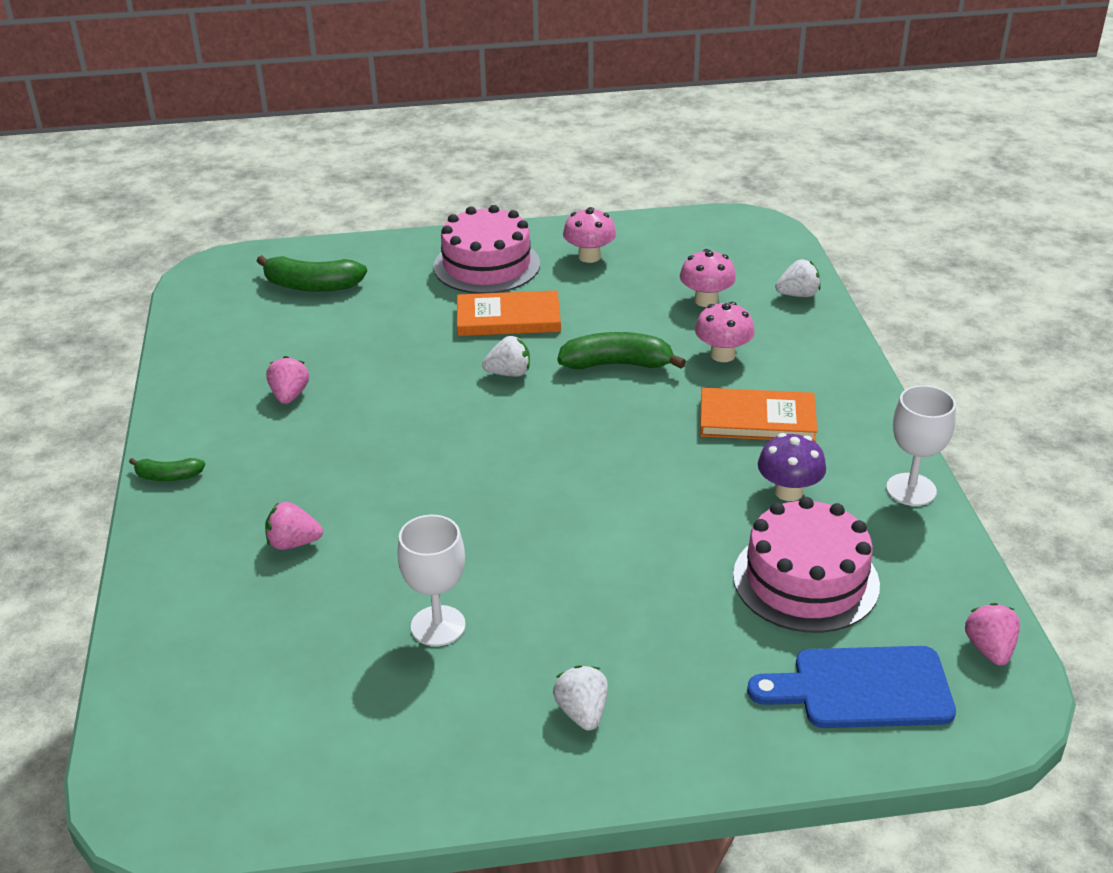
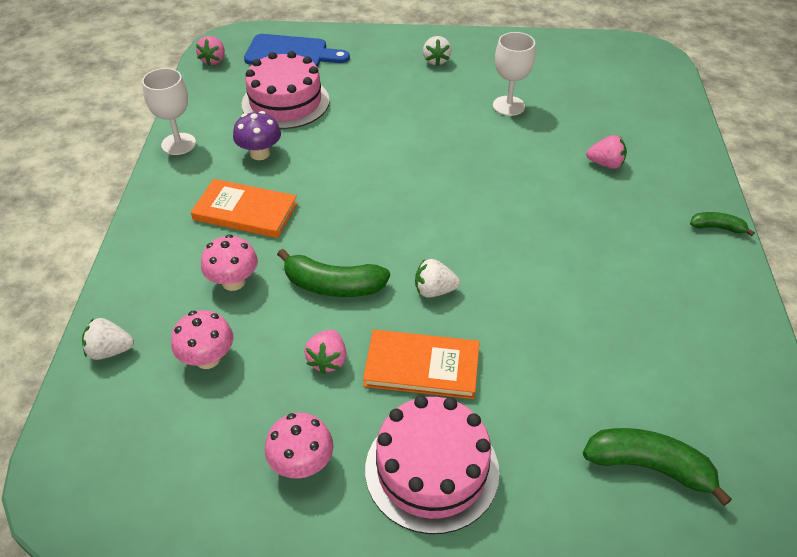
camera: 170 degrees left, 10 degrees up
pink strawberry [266,356,309,404] -> pink strawberry moved to [304,330,347,374]

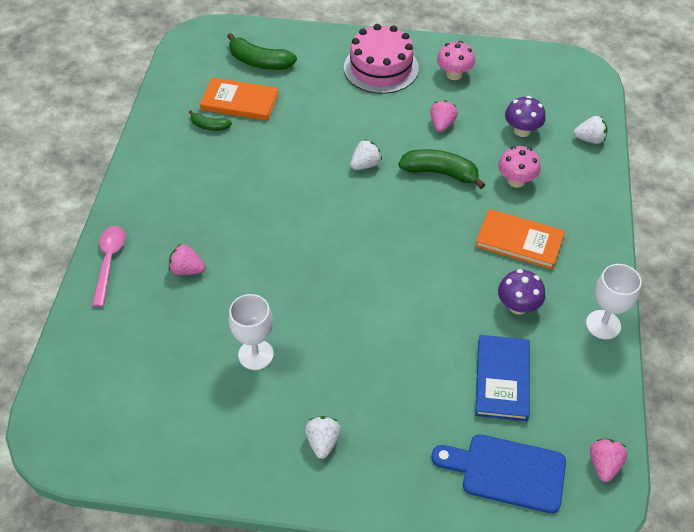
camera: 175 degrees left, 5 degrees up
pink mushroom [171,310,233,369] -> purple mushroom [505,96,546,137]
pink cake [241,51,330,129] -> blue book [475,335,530,421]
orange book [363,330,480,399] -> orange book moved to [200,78,279,121]
white strawberry [415,259,460,298] -> white strawberry turned 45 degrees counterclockwise [350,139,382,170]
green banana [690,212,755,236] -> green banana moved to [189,110,232,131]
none -> pink spoon [92,226,126,307]

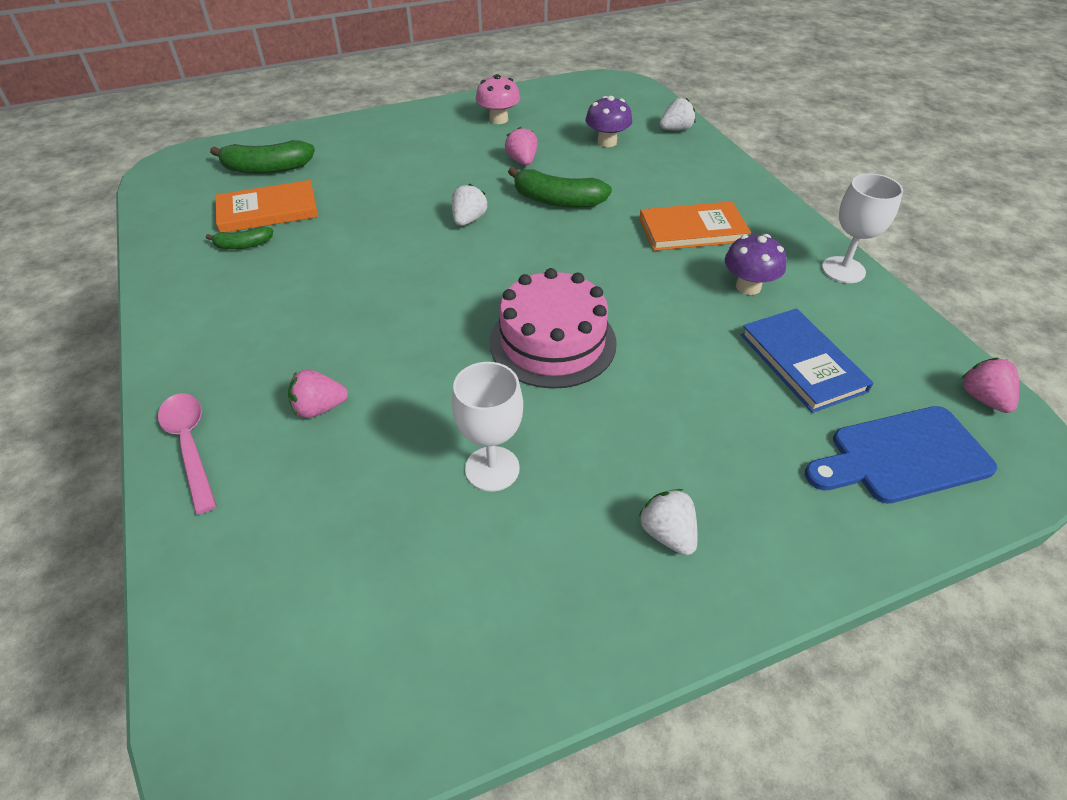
camera: 30 degrees left, 5 degrees down
pink cake [344,24,419,94] -> pink cake moved to [490,268,617,389]
green banana [398,149,485,189] -> green banana turned 150 degrees counterclockwise [508,167,612,208]
pink mushroom [498,146,541,188] -> none

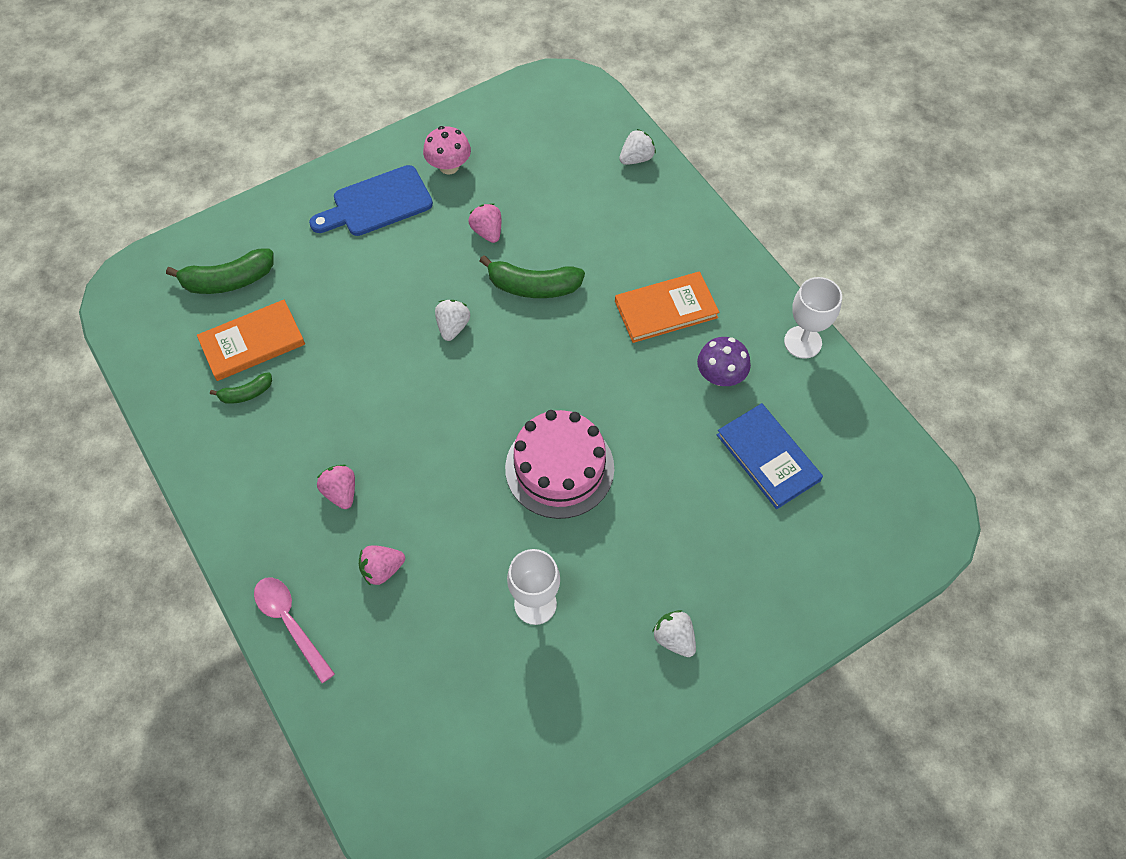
camera: 10 degrees left, 15 degrees up
purple mushroom [586,96,632,147] -> none
blue cutting board [805,406,997,504] -> blue cutting board moved to [309,165,433,236]
pink strawberry [962,358,1019,413] -> pink strawberry moved to [317,465,355,509]

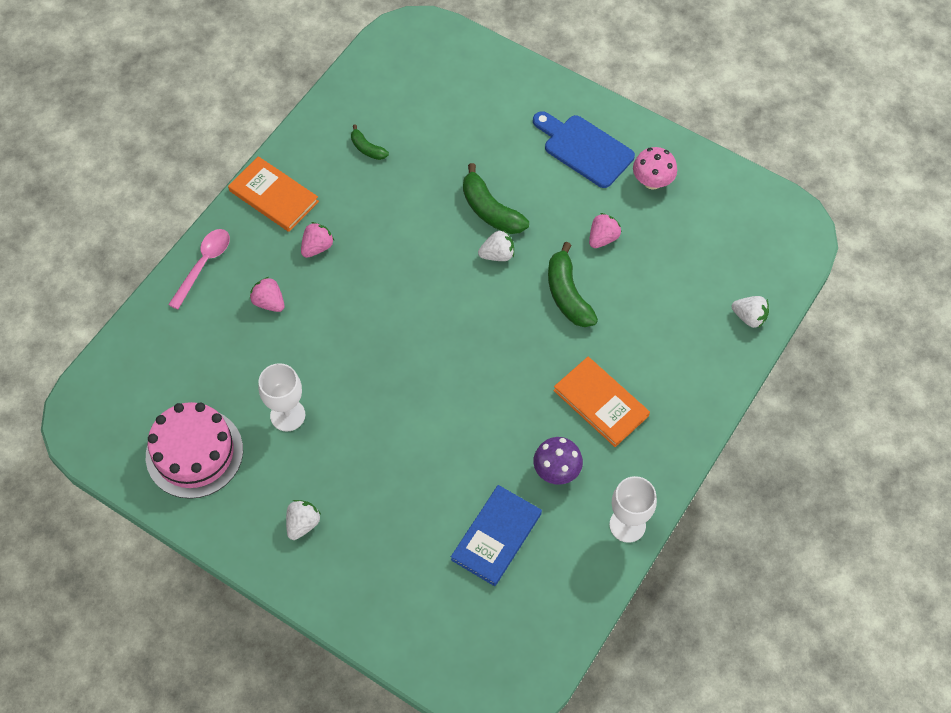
camera: 65 degrees right, 0 degrees up
green banana [166,248,274,294] -> green banana moved to [463,163,529,234]
orange book [197,300,305,381] -> orange book moved to [228,156,319,232]
pink cake [505,410,614,519] -> pink cake moved to [146,402,243,499]

